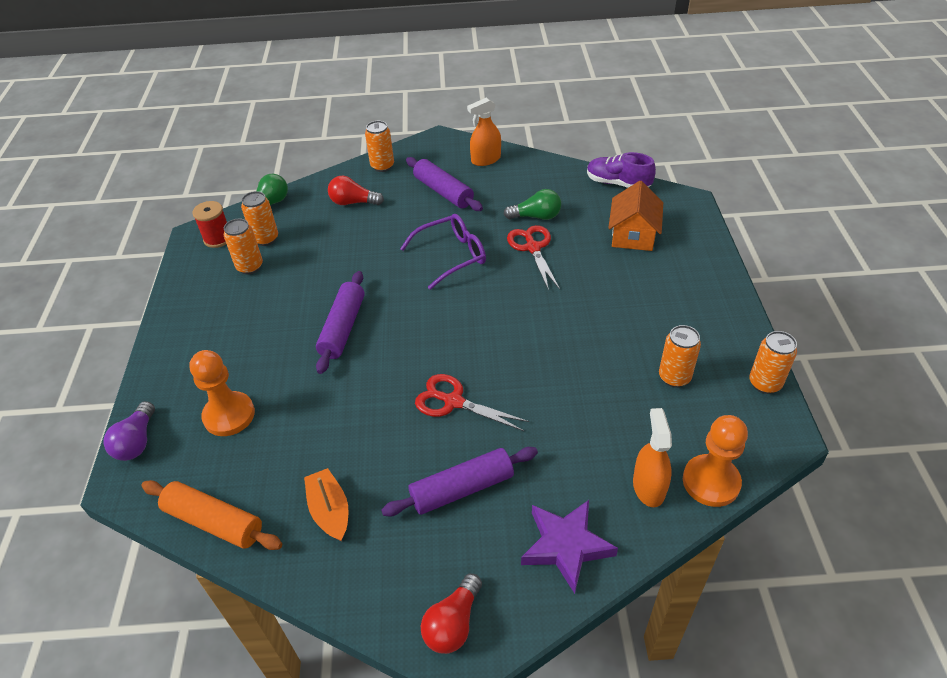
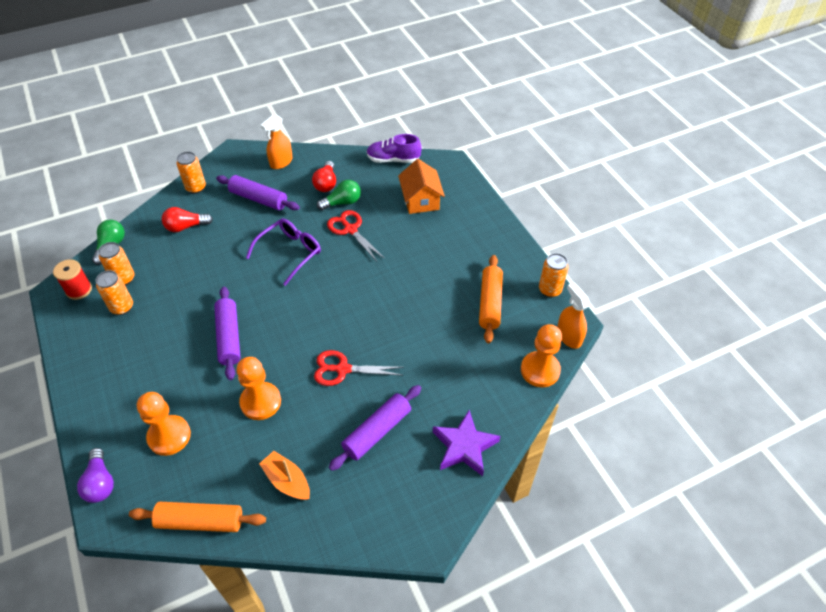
camera: 25 degrees left, 5 degrees up
red light bulb [421,573,482,654] -> red light bulb moved to [312,161,336,192]
orange spray bottle [633,408,672,507] -> orange spray bottle moved to [557,283,590,349]
orange can [659,325,701,388] -> orange rolling pin [479,255,503,343]
none -> orange pawn [237,357,281,420]

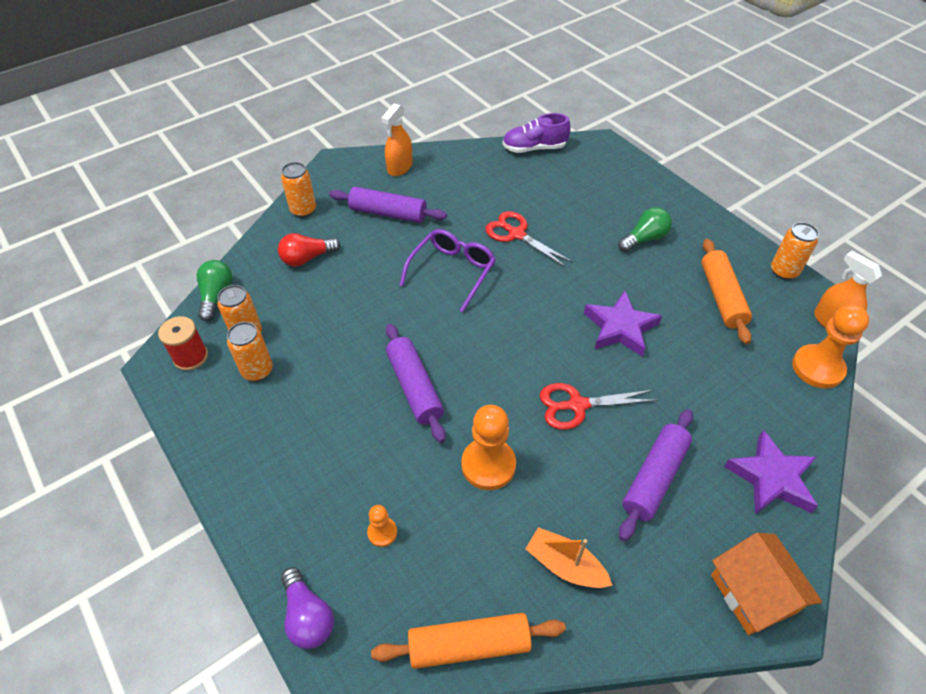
camera: 10 degrees left, 0 degrees up
orange pawn [137,392,191,456] -> orange pawn [367,505,397,547], size x0.51
red light bulb [312,161,336,192] -> none
green light bulb [317,180,361,210] -> green light bulb moved to [618,207,672,252]
orange house [398,159,445,214] -> orange house moved to [711,533,822,635]
none -> purple star [584,291,662,357]

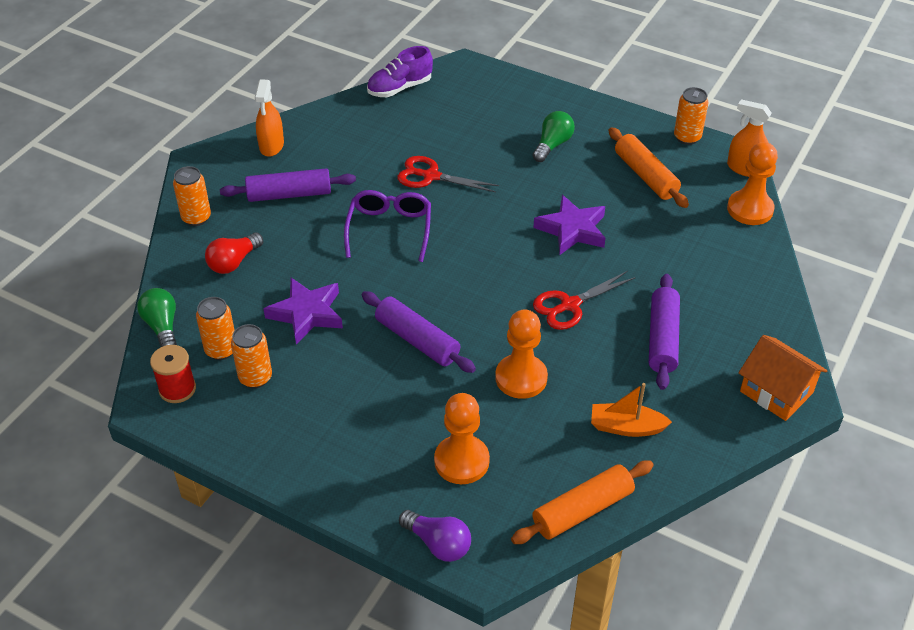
camera: 25 degrees left, 5 degrees down
orange pawn [367,505,397,547] -> orange pawn [434,393,490,484], size x1.96
purple star [724,430,818,514] -> purple star moved to [263,278,343,345]

